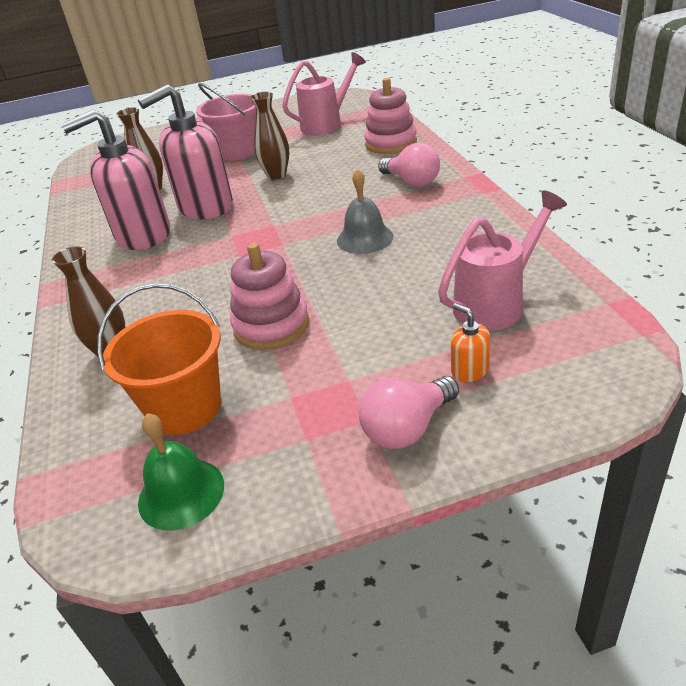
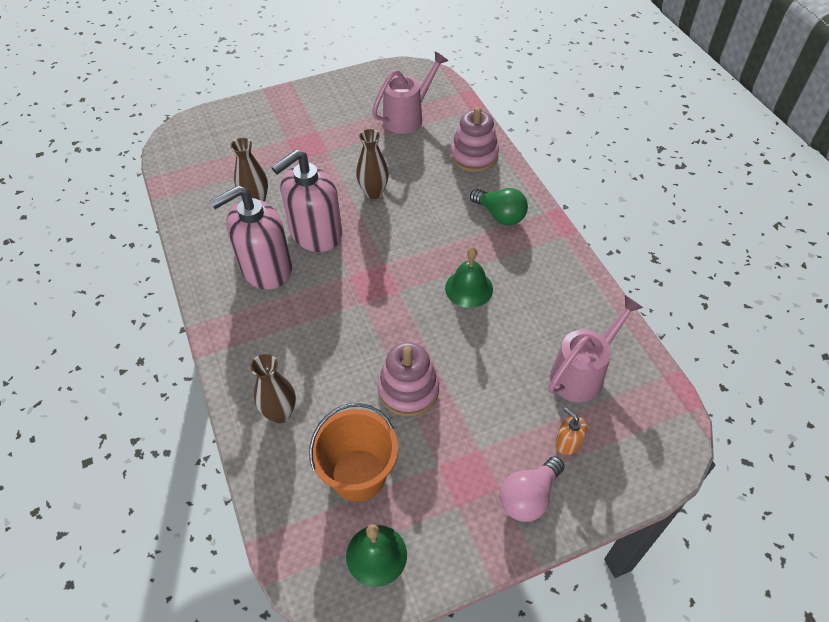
camera: 10 degrees left, 15 degrees up
pink bucket [196,83,256,160] -> none
grey bell [337,169,394,254] -> green bell [445,247,493,308]
pink light bulb [378,143,440,187] -> green light bulb [470,188,528,225]

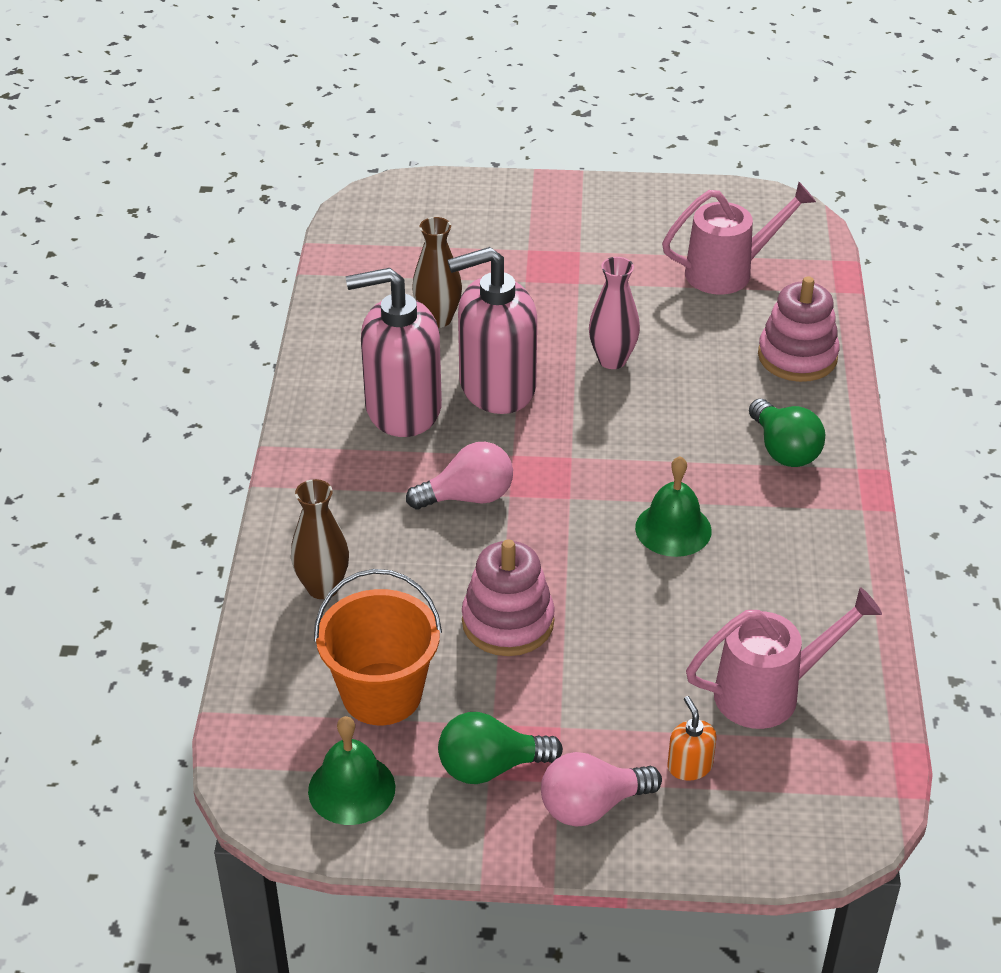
camera: 25 degrees right, 10 degrees down
brown vase [356,129,389,199] -> pink vase [589,257,640,369]
none -> pink light bulb [406,442,513,510]
none -> green light bulb [438,712,563,784]

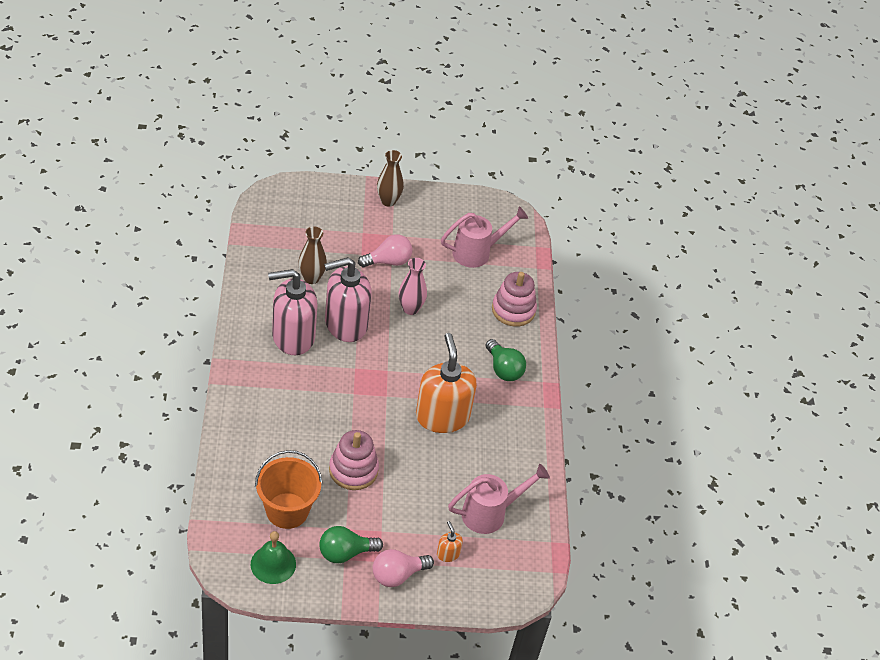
camera: 10 degrees left, 5 degrees up
brown vase [291,479,349,599] -> brown vase moved to [377,150,404,207]
pink light bulb [406,442,513,510] -> pink light bulb moved to [358,234,412,268]
green bell [635,456,712,557] -> orange soap dispenser [416,333,477,433]

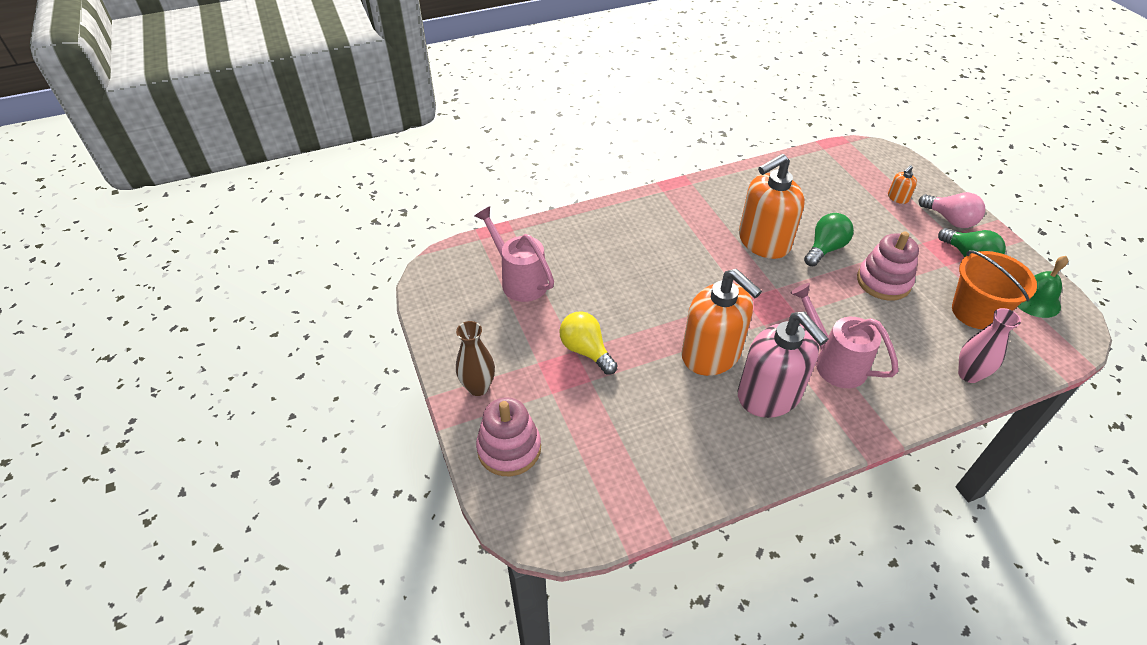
camera: 105 degrees left, 0 degrees up
brown vase [298,226,327,284] -> none
pink soap dispenser [324,257,372,342] -> orange soap dispenser [681,269,762,376]
pink light bulb [358,234,412,268] -> yellow light bulb [559,311,618,375]
pink vase [399,258,427,315] -> pink vase moved to [958,308,1021,383]
pink watering can [448,464,550,534] -> pink watering can moved to [791,283,898,388]
green light bulb [485,339,526,381] -> green light bulb moved to [804,213,854,266]
pink stacking toy [492,272,537,327] -> pink stacking toy moved to [476,397,541,476]

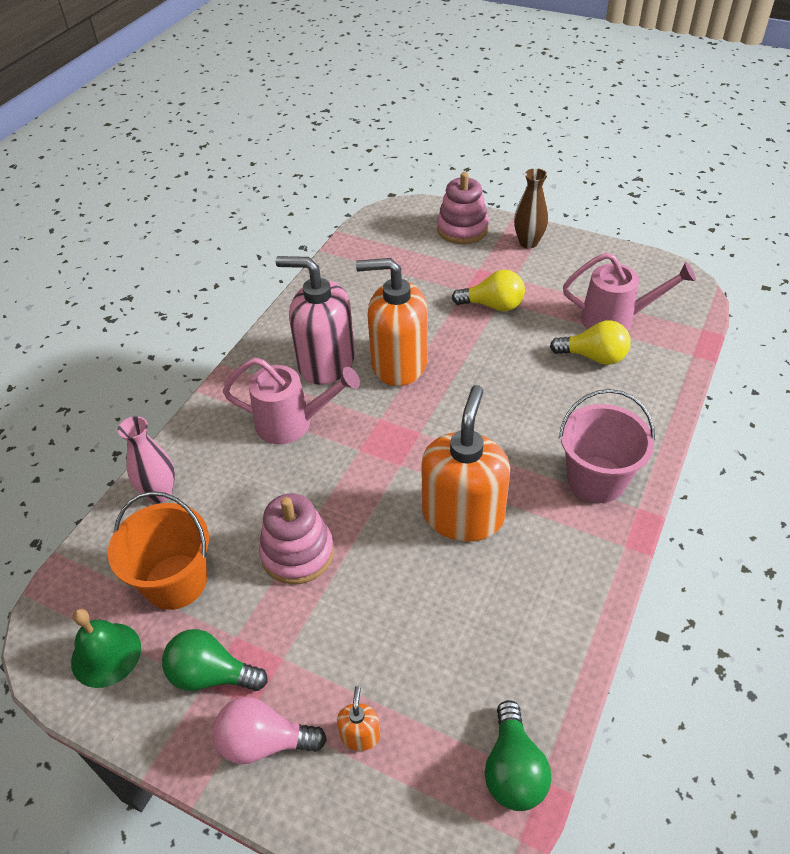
camera: 140 degrees right, 0 degrees up
green light bulb [804,213,854,266] -> green light bulb moved to [484,700,551,811]
none -> yellow light bulb [550,320,631,365]
none -> pink bucket [559,389,655,503]

